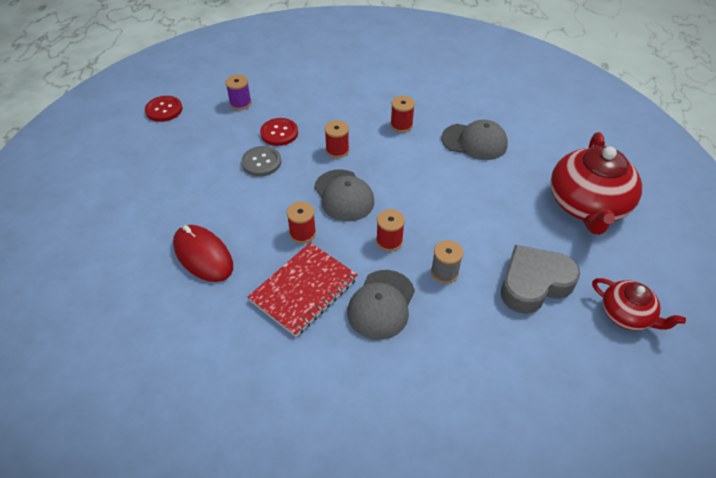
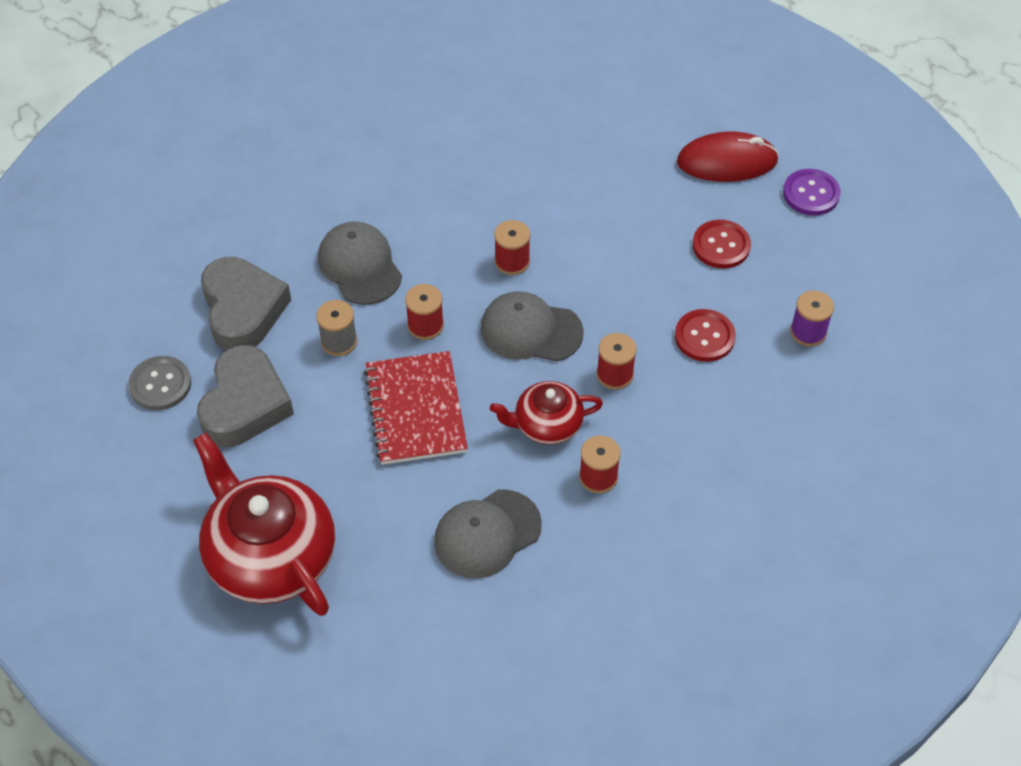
camera: 130 degrees right, 5 degrees up
red button [145,96,182,122] -> red button moved to [693,220,751,268]
red mouse [173,225,233,282] -> red mouse moved to [677,132,779,182]
grey button [241,146,281,176] -> grey button moved to [128,356,191,410]
red notebook [248,242,358,337] -> red notebook moved to [364,351,468,465]
red teapot [592,278,686,331] -> red teapot moved to [490,381,603,445]
none -> grey heart [201,257,291,350]
none -> purple button [783,169,841,215]

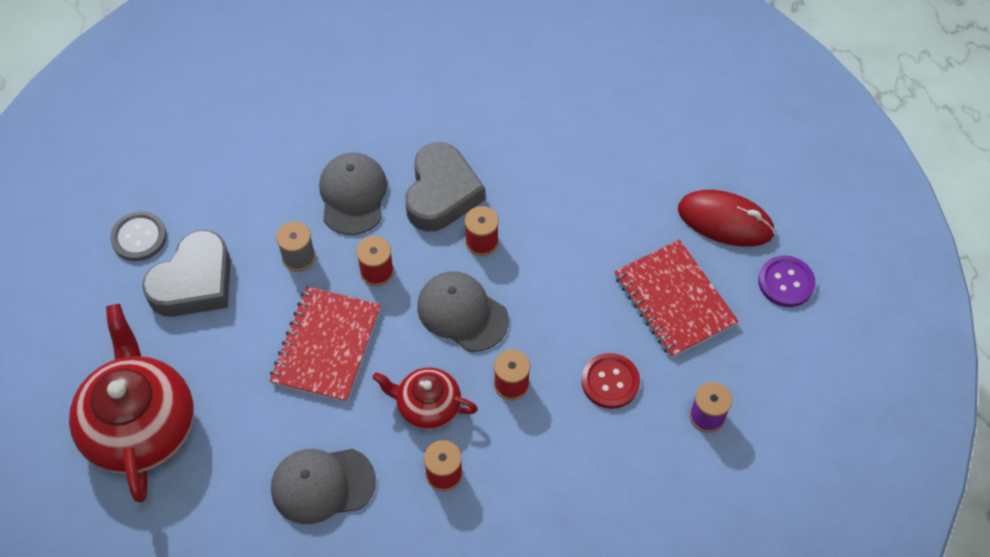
camera: 25 degrees right, 5 degrees up
grey heart [201,257,291,350] -> grey heart moved to [405,142,485,231]
red button [693,220,751,268] -> red notebook [614,240,739,358]

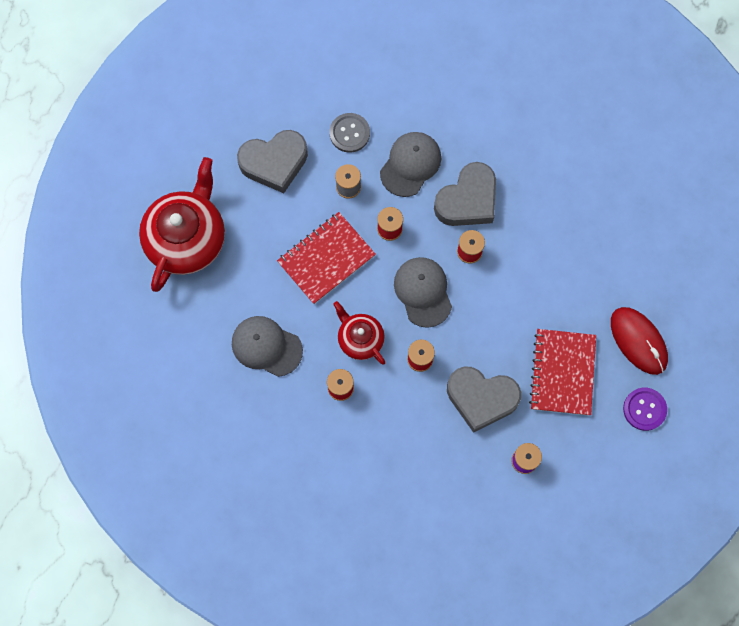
camera: 35 degrees right, 15 degrees up
grey button [110,211,167,261] -> grey button moved to [330,113,370,153]
red button [581,353,640,409] -> grey heart [447,367,521,433]

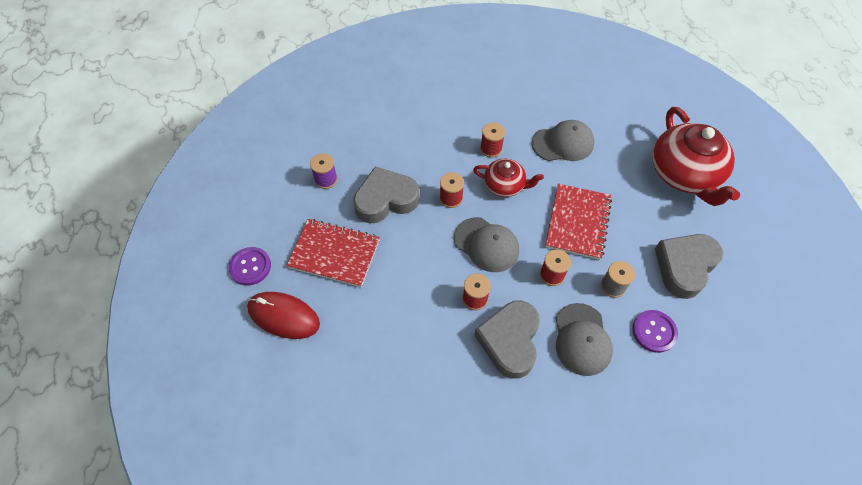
camera: 145 degrees right, 15 degrees down
grey button [330,113,370,153] -> purple button [632,310,678,353]
red notebook [529,329,596,415] -> red notebook turned 45 degrees counterclockwise [287,219,380,287]

